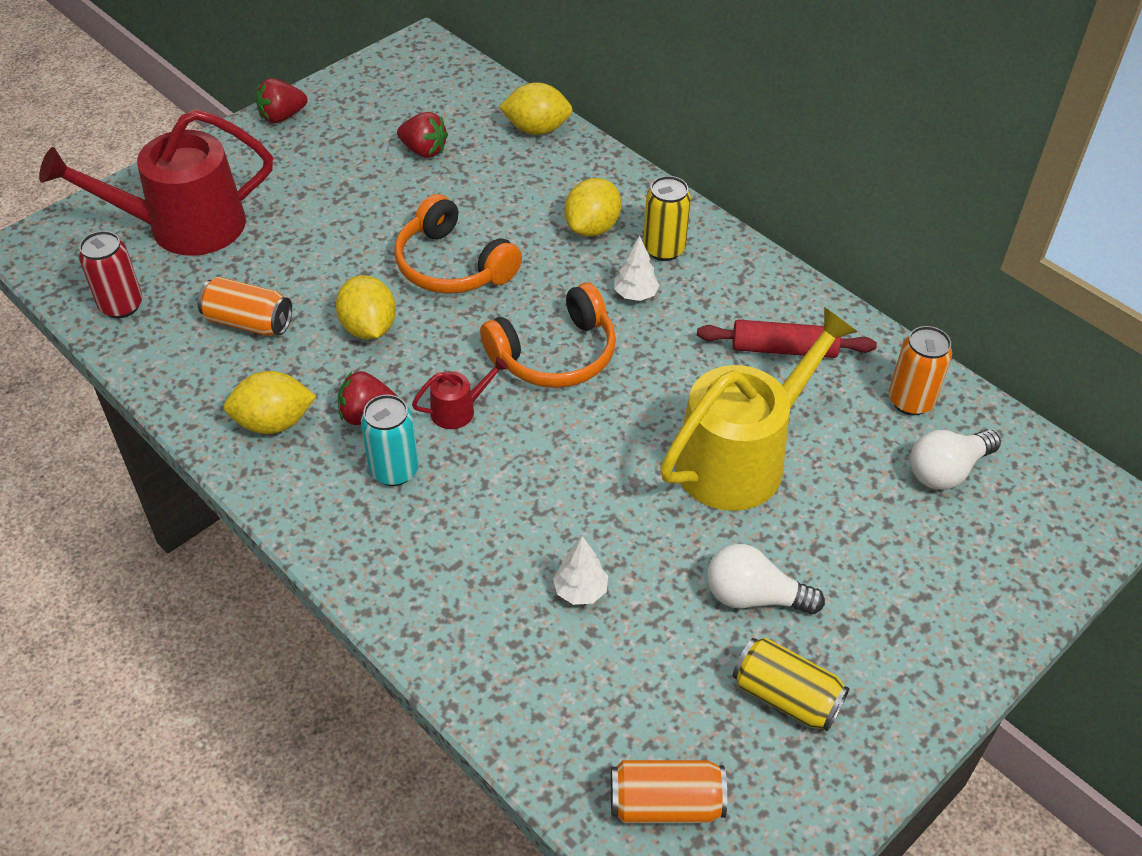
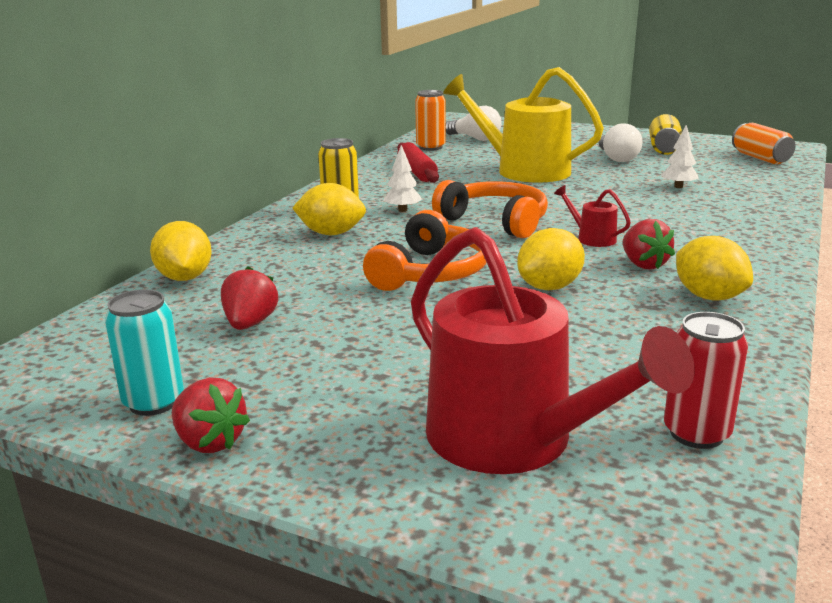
camera: 110 degrees left, 25 degrees down
orange can [197,277,292,336] -> none
turquoise can [361,395,419,486] -> turquoise can moved to [105,289,184,416]

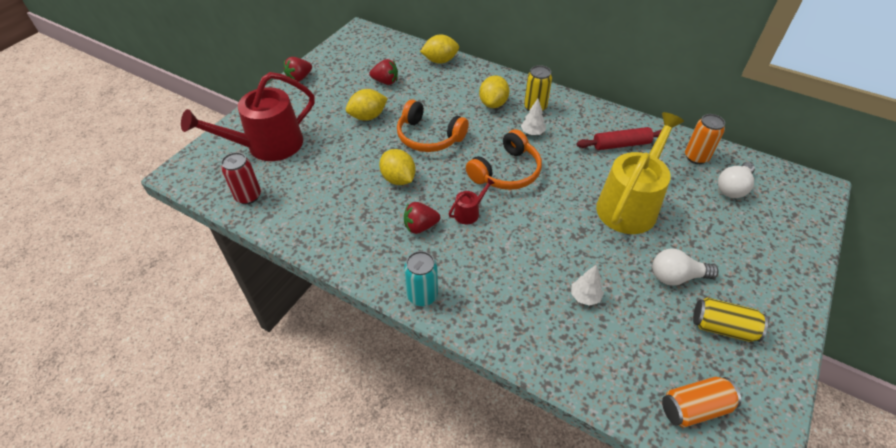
camera: 95 degrees right, 25 degrees up
turquoise can [105,289,184,416] -> turquoise can moved to [404,251,438,306]
yellow lemon [676,236,753,301] -> yellow lemon moved to [346,89,388,121]

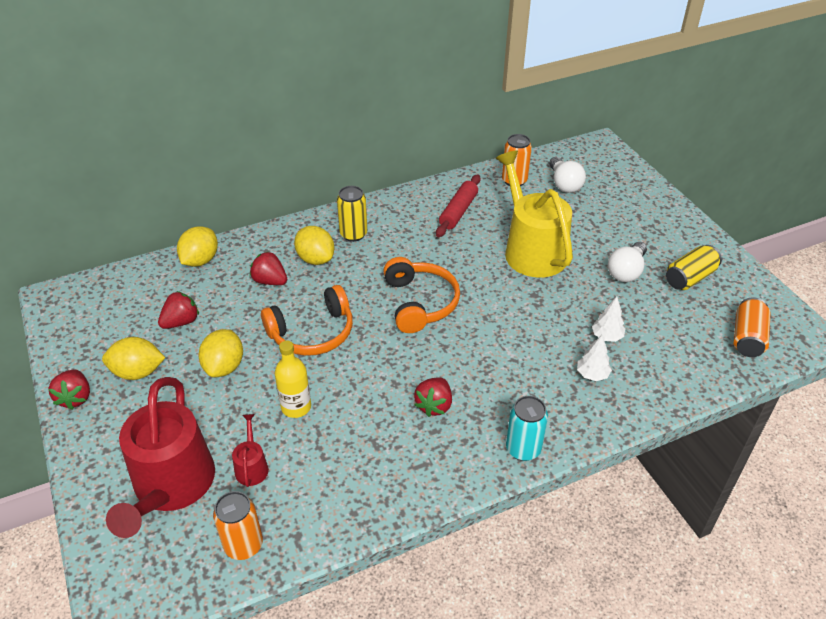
camera: 55 degrees left, 5 degrees down
red can [221,152,261,204] -> orange can [213,491,263,560]
yellow lemon [379,149,416,185] -> yellow lemon moved to [102,337,165,380]
red watering can [449,178,495,224] -> red watering can moved to [232,414,269,487]
white tree [521,99,546,135] -> white tree moved to [577,335,612,381]
none -> red strawberry [250,251,287,285]
none -> yellow bottle [275,340,311,418]

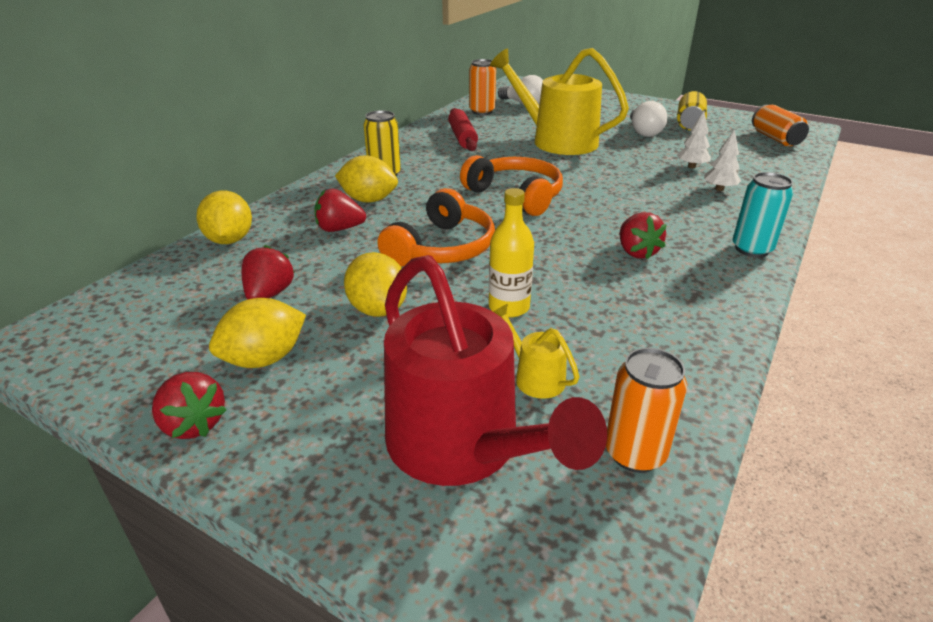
camera: 35 degrees left, 10 degrees down
red watering can [232,414,269,487] -> yellow watering can [493,304,579,399]

